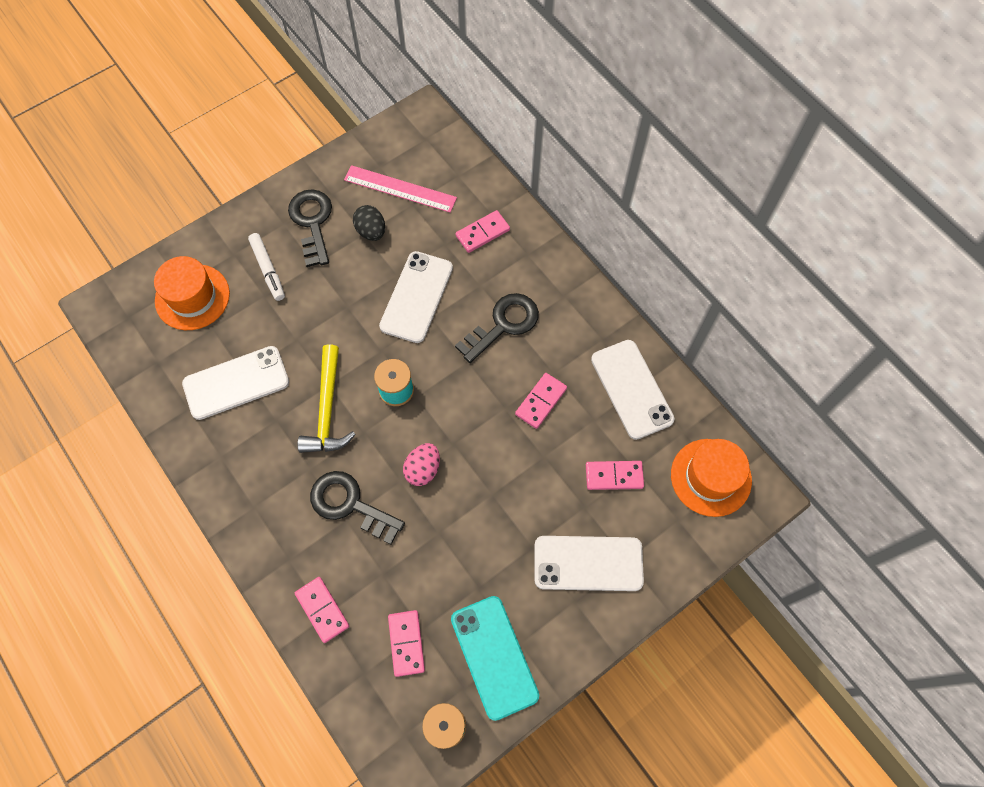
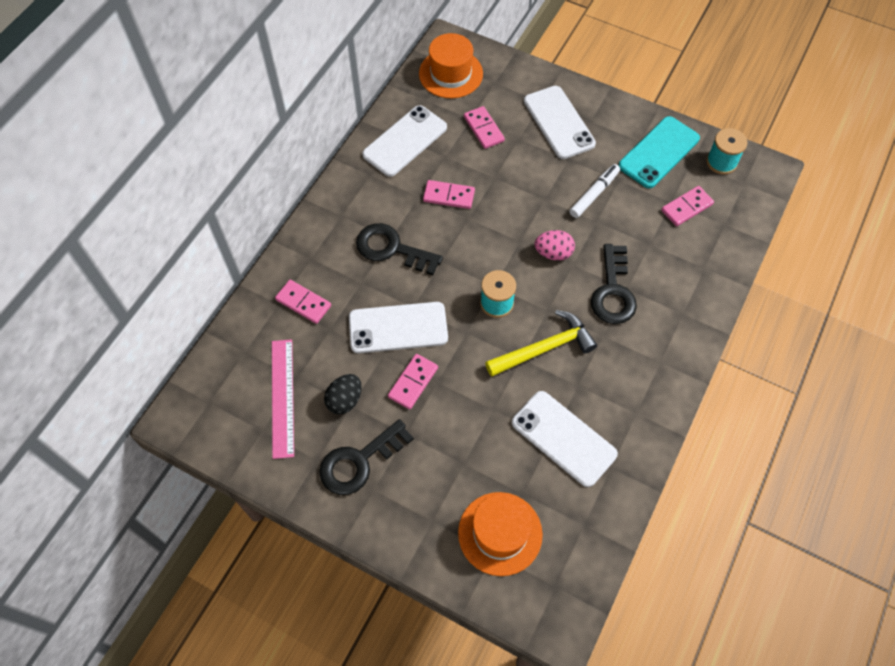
camera: 115 degrees left, 5 degrees down
white marker [248,233,285,301] -> white marker moved to [569,164,620,218]
pink domino [295,577,349,643] -> pink domino moved to [388,354,438,410]

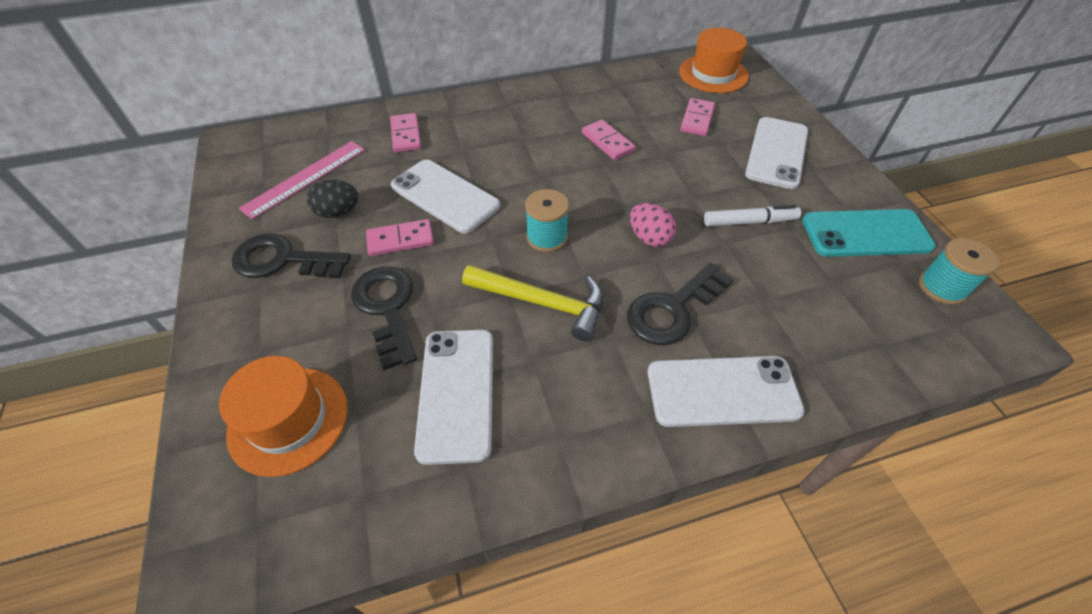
camera: 45 degrees right, 10 degrees down
black key [356,223,443,275] -> black key moved to [351,266,417,370]
white phone [362,105,447,177] -> white phone moved to [648,356,805,427]
pink domino [661,186,714,226] -> none

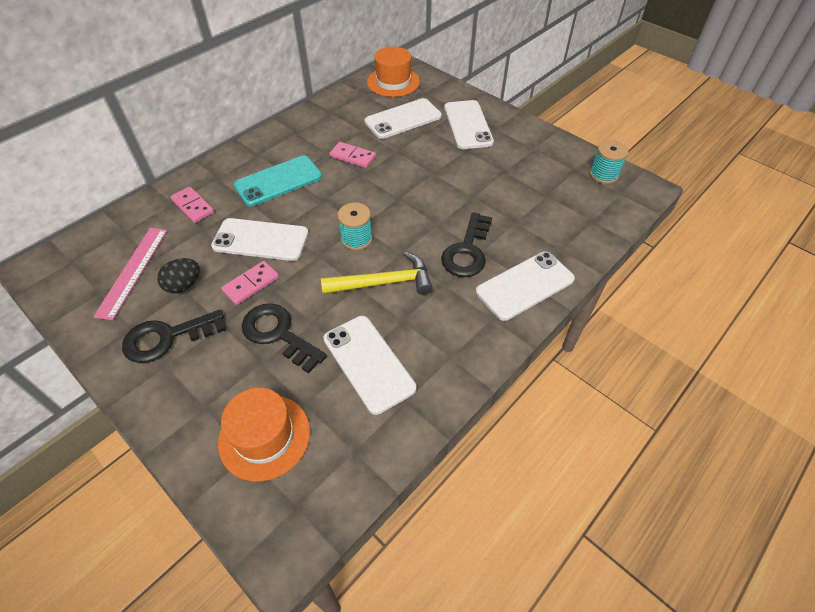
camera: 30 degrees left, 0 degrees up
pink egg [630,203,676,247] -> none
pink domino [680,98,715,136] -> white phone [364,98,442,139]
white marker [704,205,801,227] -> none
turquoise phone [802,209,936,257] -> turquoise phone moved to [234,156,322,206]

